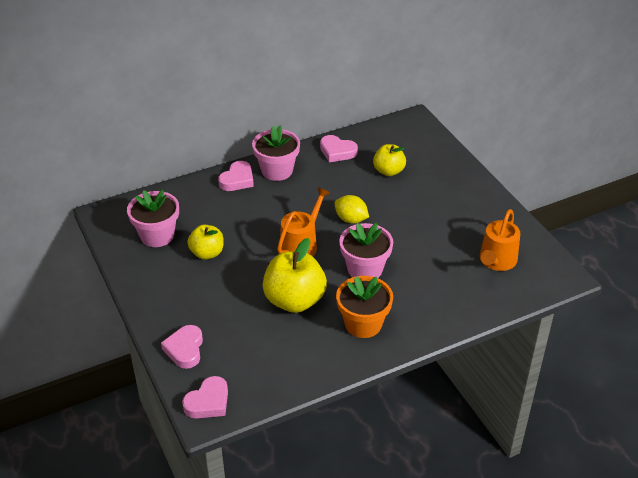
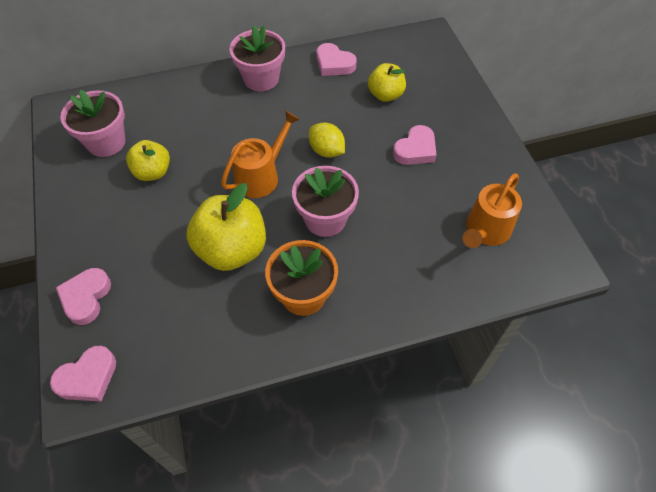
camera: 10 degrees right, 15 degrees up
pink heart [218,161,254,191] -> pink heart moved to [393,125,436,165]

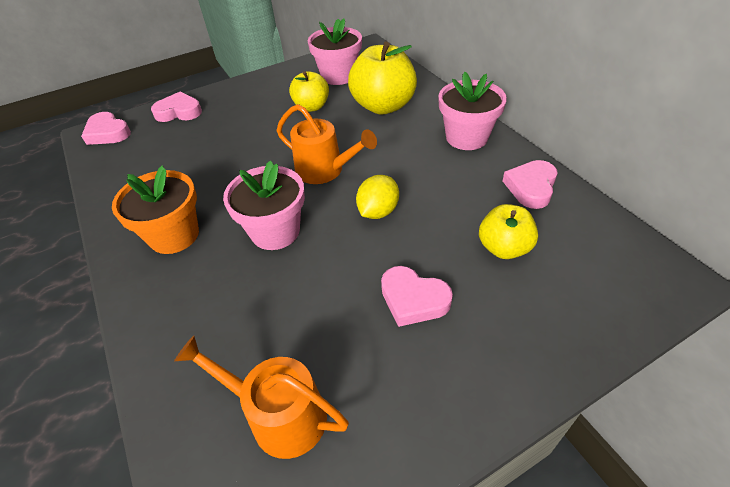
camera: 80 degrees right, 10 degrees down
yellow apple [186,183,266,271] -> yellow apple moved to [348,41,417,115]

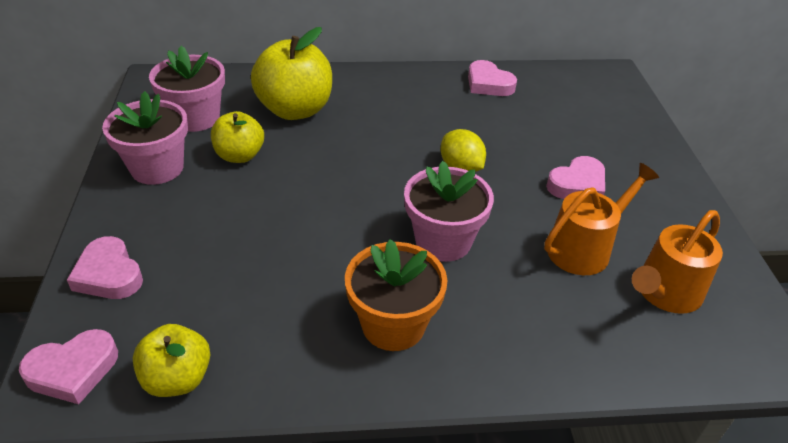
camera: 70 degrees left, 5 degrees down
pink heart [151,92,202,122] -> pink heart turned 60 degrees counterclockwise [67,236,143,299]
orange watering can [277,104,377,184] -> orange watering can moved to [544,163,659,275]
pink flower pot [438,72,507,150] -> pink flower pot moved to [102,91,188,185]
yellow apple [479,204,538,259] -> yellow apple moved to [133,324,210,397]

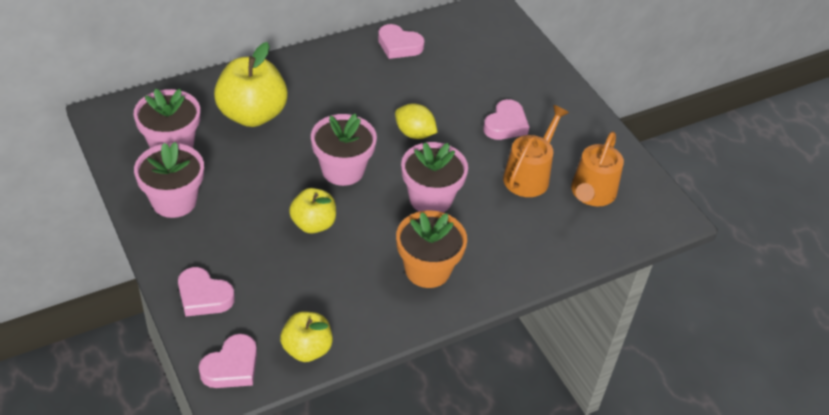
camera: 25 degrees left, 5 degrees up
yellow apple [211,111,264,163] -> yellow apple moved to [289,188,336,234]
none -> pink flower pot [311,114,377,186]

